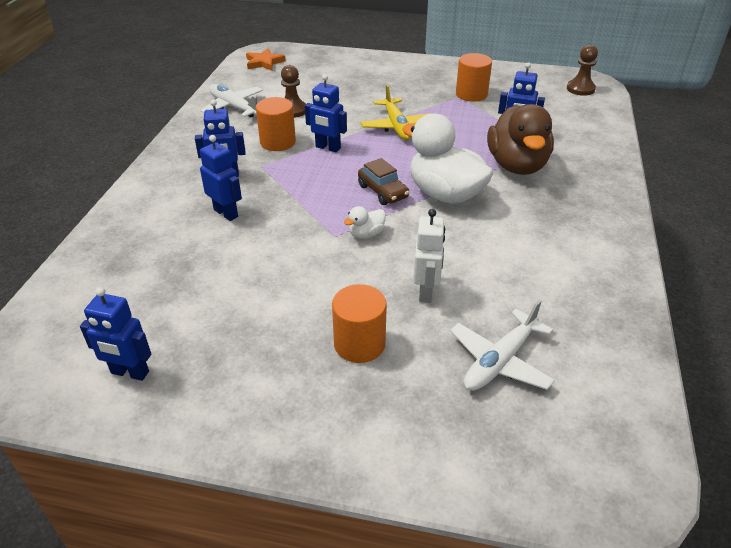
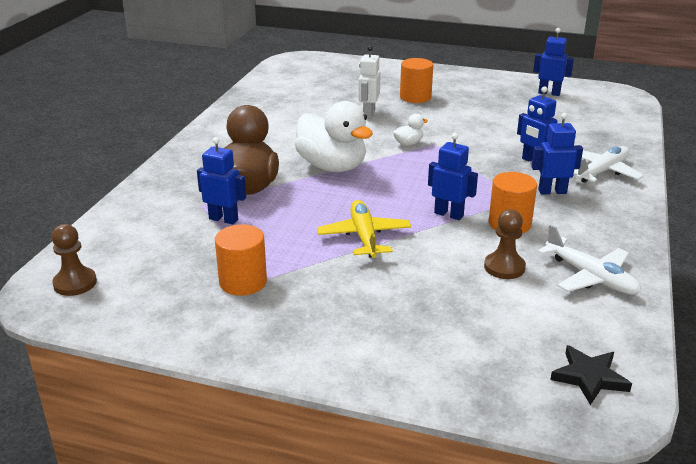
camera: 175 degrees left, 10 degrees down
orange star [246,48,286,71] -> black star [550,345,632,405]
brown car [358,158,409,205] -> none
white plane [450,300,555,391] -> white plane moved to [574,146,644,183]

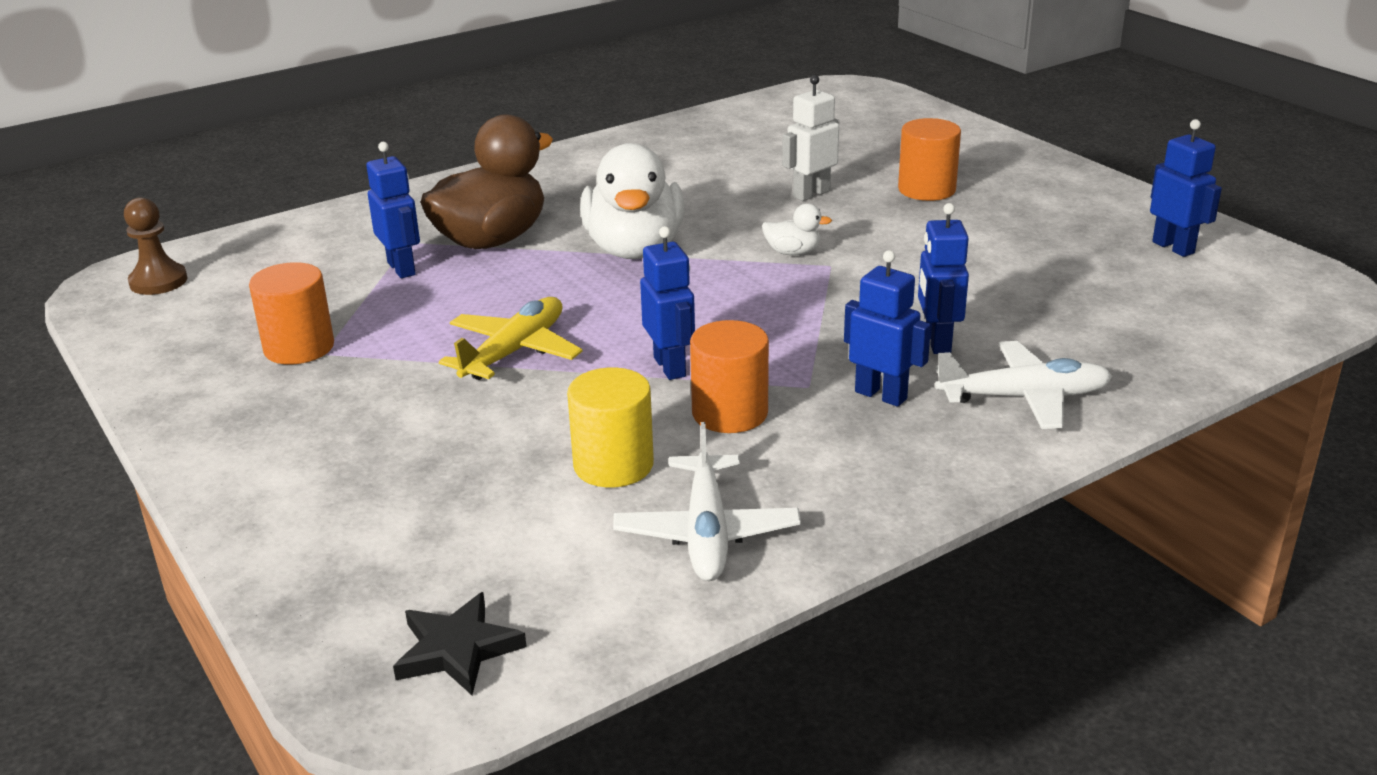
camera: 40 degrees right, 0 degrees up
brown pawn [484,209,526,279] -> yellow cylinder [567,368,654,487]

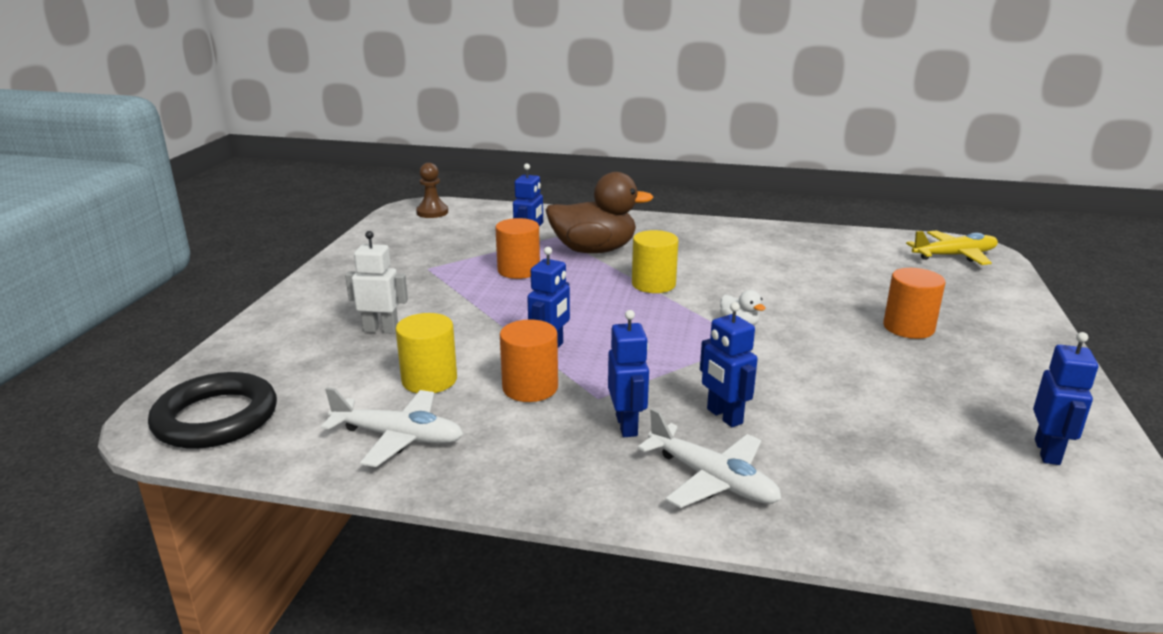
camera: 45 degrees right, 5 degrees down
orange cylinder [249,262,334,365] -> orange cylinder moved to [495,218,540,279]
black star [393,592,527,695] -> black ring [148,372,277,449]
yellow plane [439,297,583,380] -> yellow plane moved to [906,230,998,265]
white duck [580,143,684,259] -> yellow cylinder [632,230,678,293]
white plane [613,422,801,581] -> white plane turned 120 degrees counterclockwise [321,387,463,467]
white robot [782,75,839,201] -> white robot moved to [345,231,408,334]
blue robot [918,203,969,354] -> blue robot turned 75 degrees counterclockwise [700,302,758,427]

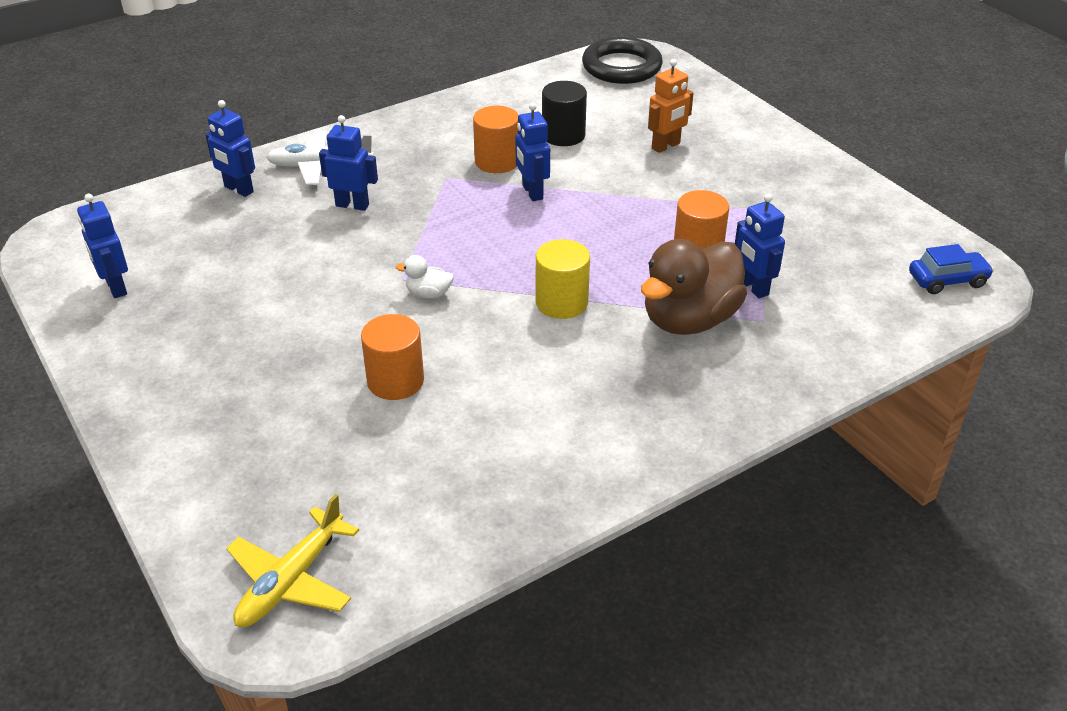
camera: 135 degrees right, 15 degrees up
white plane [321,387,463,467] -> none
white robot [345,231,408,334] -> orange robot [648,59,694,153]
yellow cylinder [396,313,457,393] -> black cylinder [542,81,587,146]
brown pawn [416,163,448,218] -> blue car [909,244,994,294]
blue robot [608,310,649,437] -> blue robot moved to [206,100,255,197]
orange cylinder [883,268,945,339] -> orange cylinder moved to [361,314,424,400]

